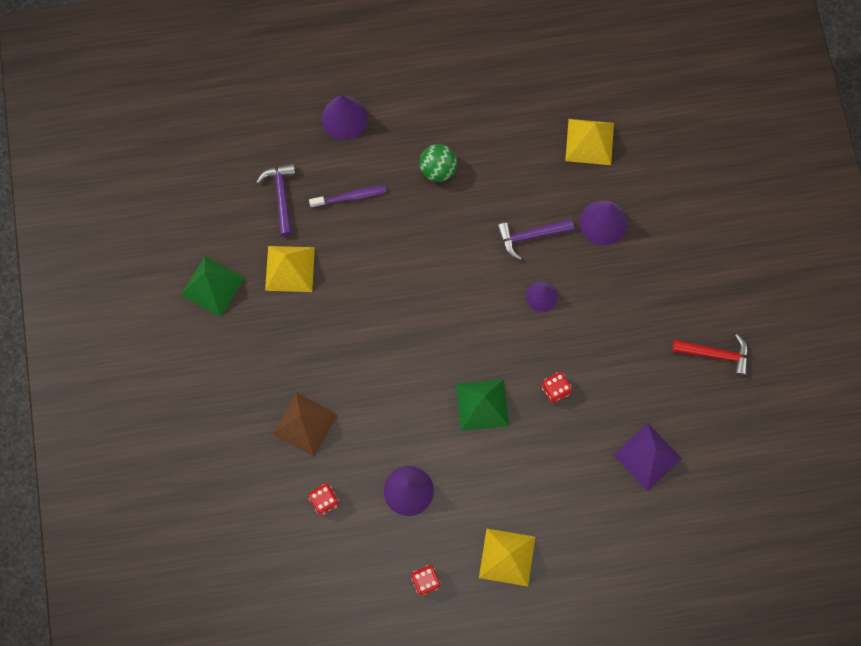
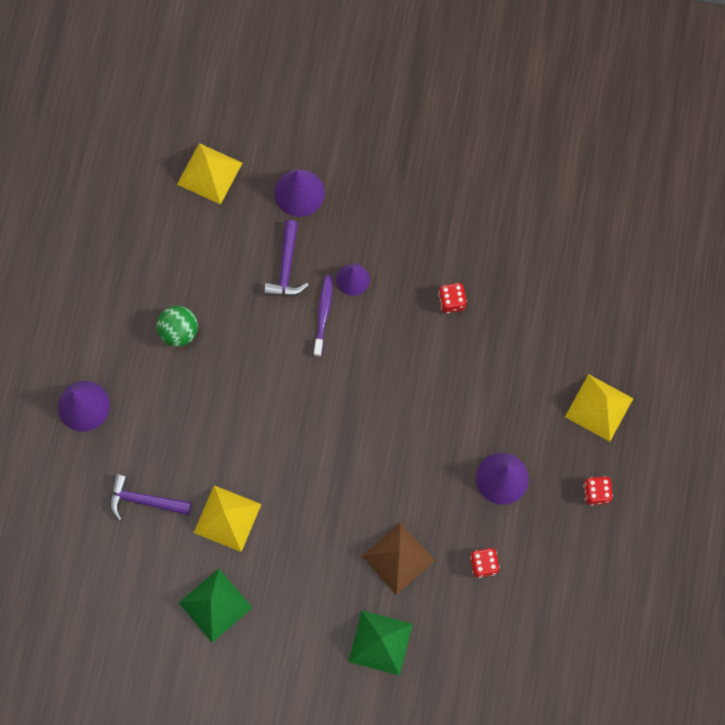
camera: 70 degrees left, 0 degrees up
purple toothbrush [309,186,387,208] -> purple toothbrush moved to [314,275,333,357]
green pyramid [456,379,509,431] -> green pyramid moved to [349,611,413,675]
purple pyramid [614,423,682,491] -> none
red hammer [672,334,749,376] -> none

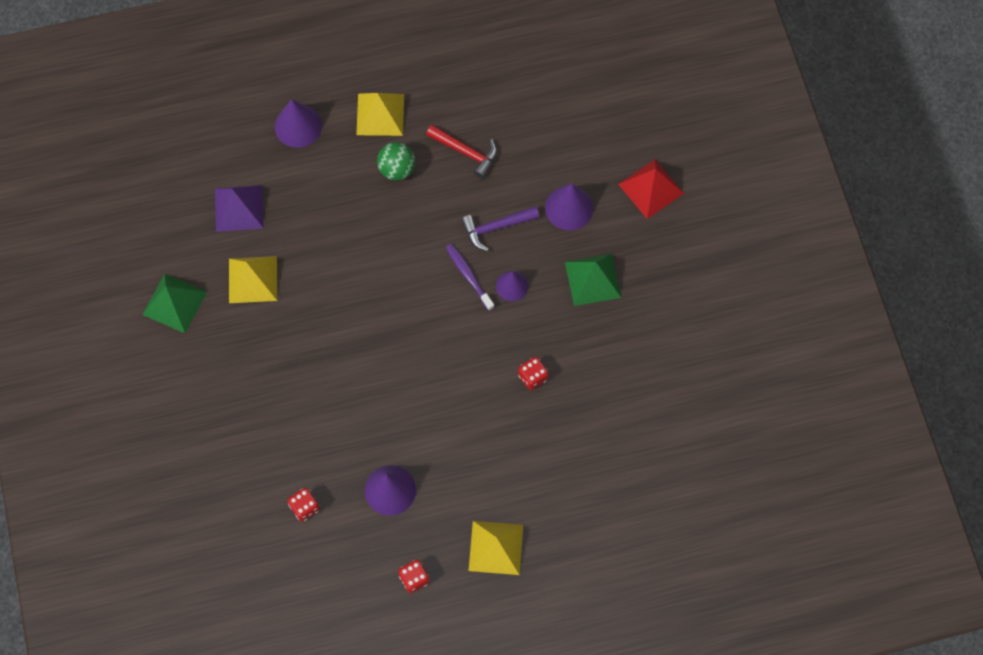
camera: 65 degrees right, 5 degrees down
purple hammer [109,474,192,521] -> purple pyramid [215,185,264,232]
yellow pyramid [177,143,242,205] -> yellow pyramid moved to [356,93,404,136]
purple toothbrush [314,275,333,357] -> purple toothbrush turned 105 degrees counterclockwise [446,244,494,311]
green pyramid [349,611,413,675] -> green pyramid moved to [565,254,621,306]
brown pyramid [362,522,435,595] -> none
none -> red hammer [426,125,497,179]
none -> red pyramid [618,159,684,219]

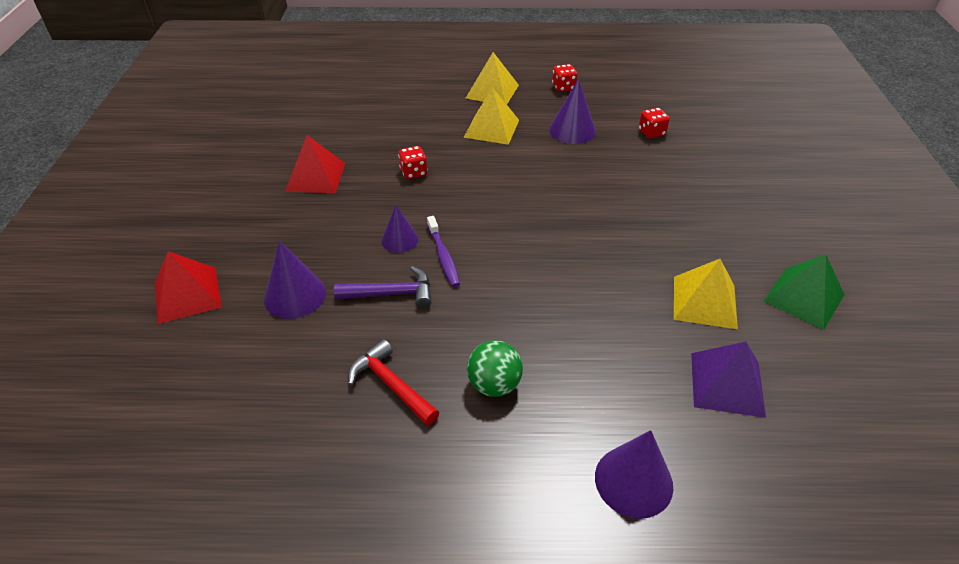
camera: 165 degrees left, 25 degrees down
yellow pyramid [356,93,404,136] -> yellow pyramid moved to [464,88,519,145]
green pyramid [565,254,621,306] -> none
none -> red pyramid [285,135,345,193]

